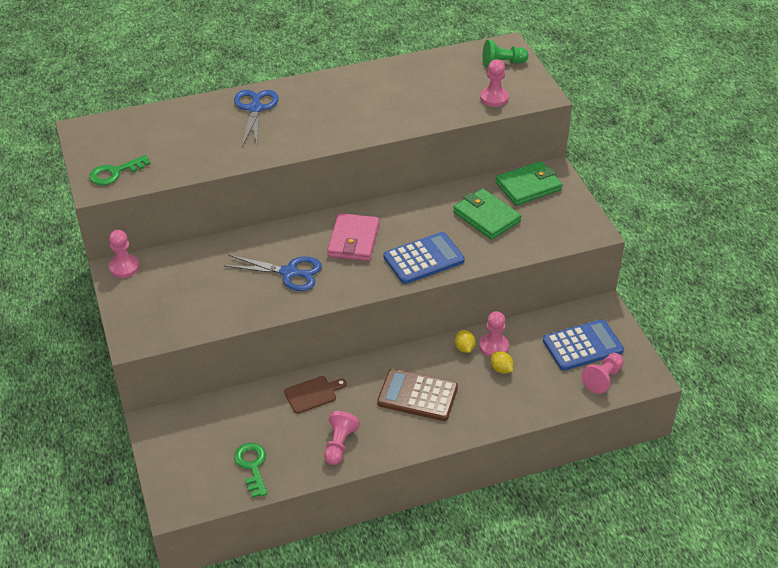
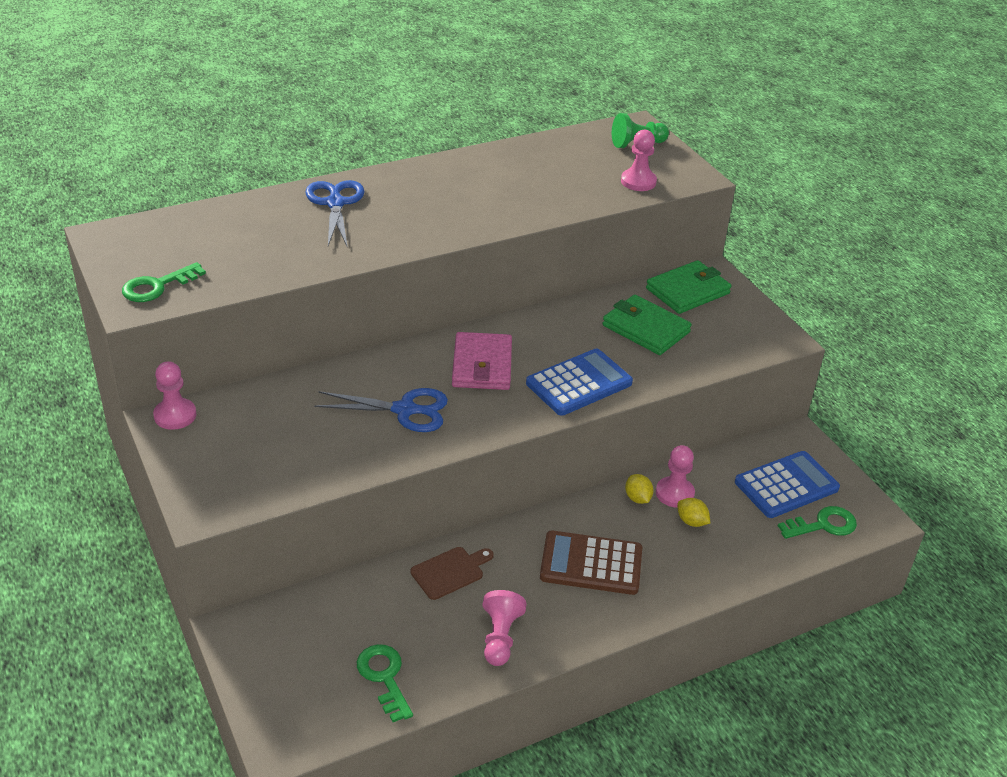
camera: 10 degrees left, 5 degrees down
pink pawn [581,353,624,394] -> green key [778,506,857,539]

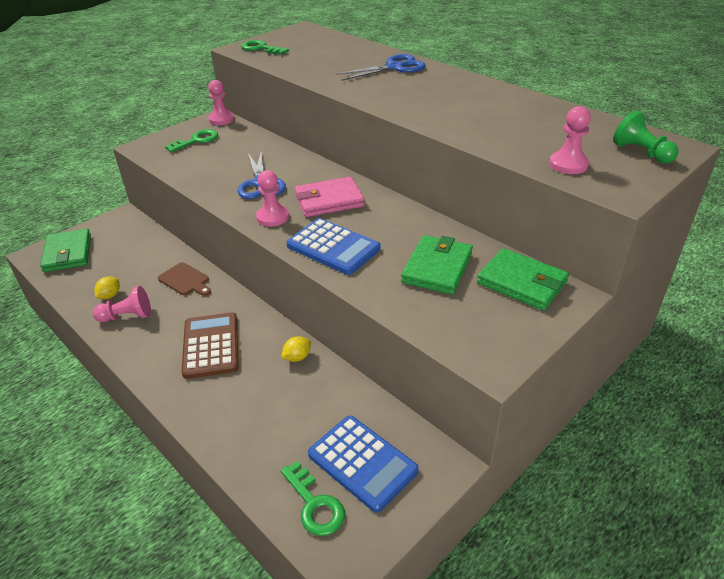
camera: 75 degrees right, 0 degrees up
green key [357,644,413,722] -> green key moved to [165,129,218,152]
pink pawn [656,445,695,508] -> pink pawn moved to [256,170,289,227]
yellow lemon [677,498,710,527] -> yellow lemon moved to [94,276,120,299]
none -> green wallet [40,228,91,272]

